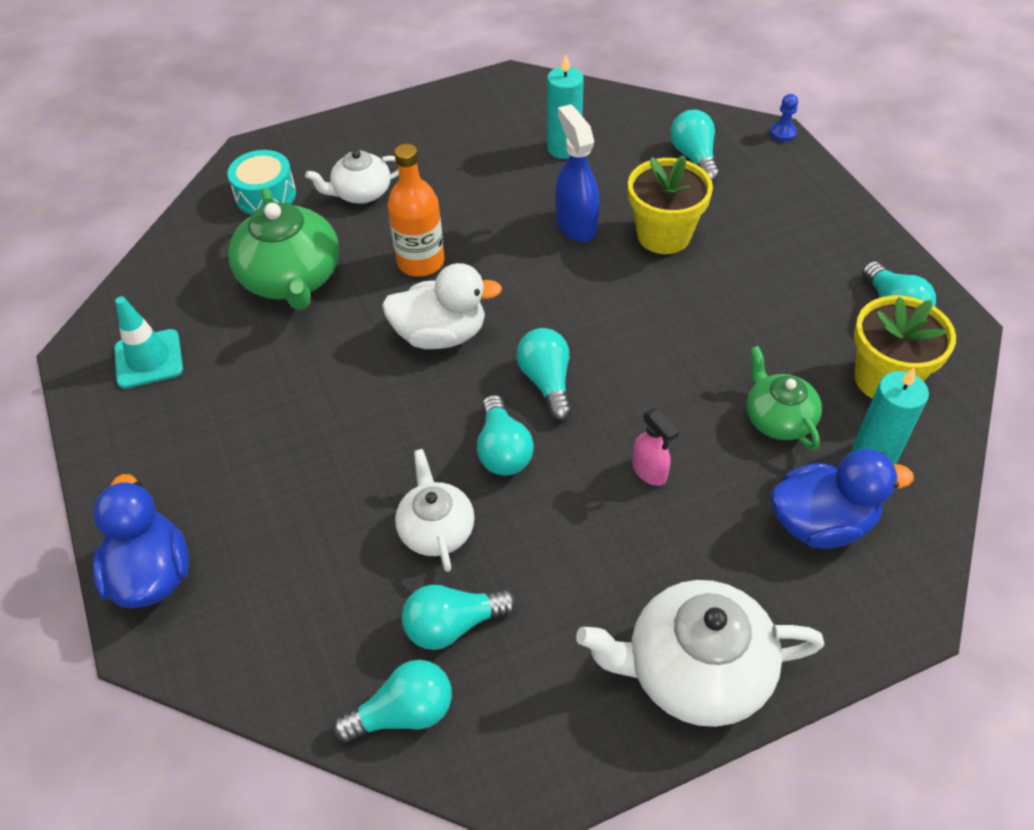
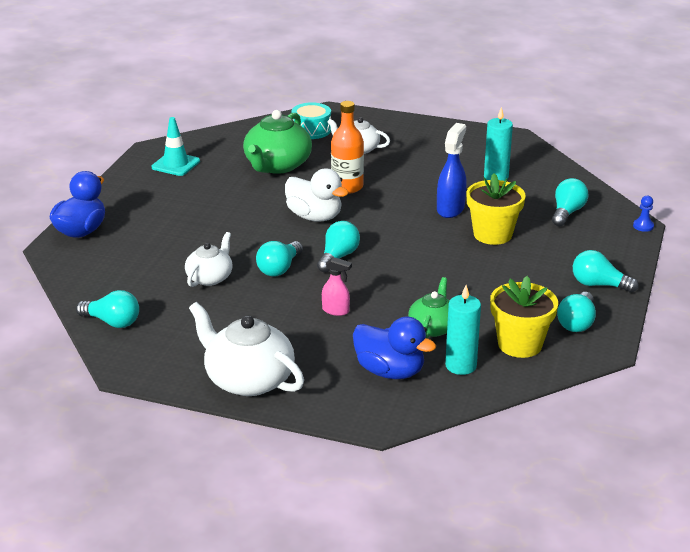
camera: 40 degrees right, 20 degrees down
turquoise light bulb [402,585,517,650] -> turquoise light bulb moved to [573,250,638,293]
pink spray bottle [632,409,679,486] -> pink spray bottle turned 75 degrees counterclockwise [322,257,352,316]

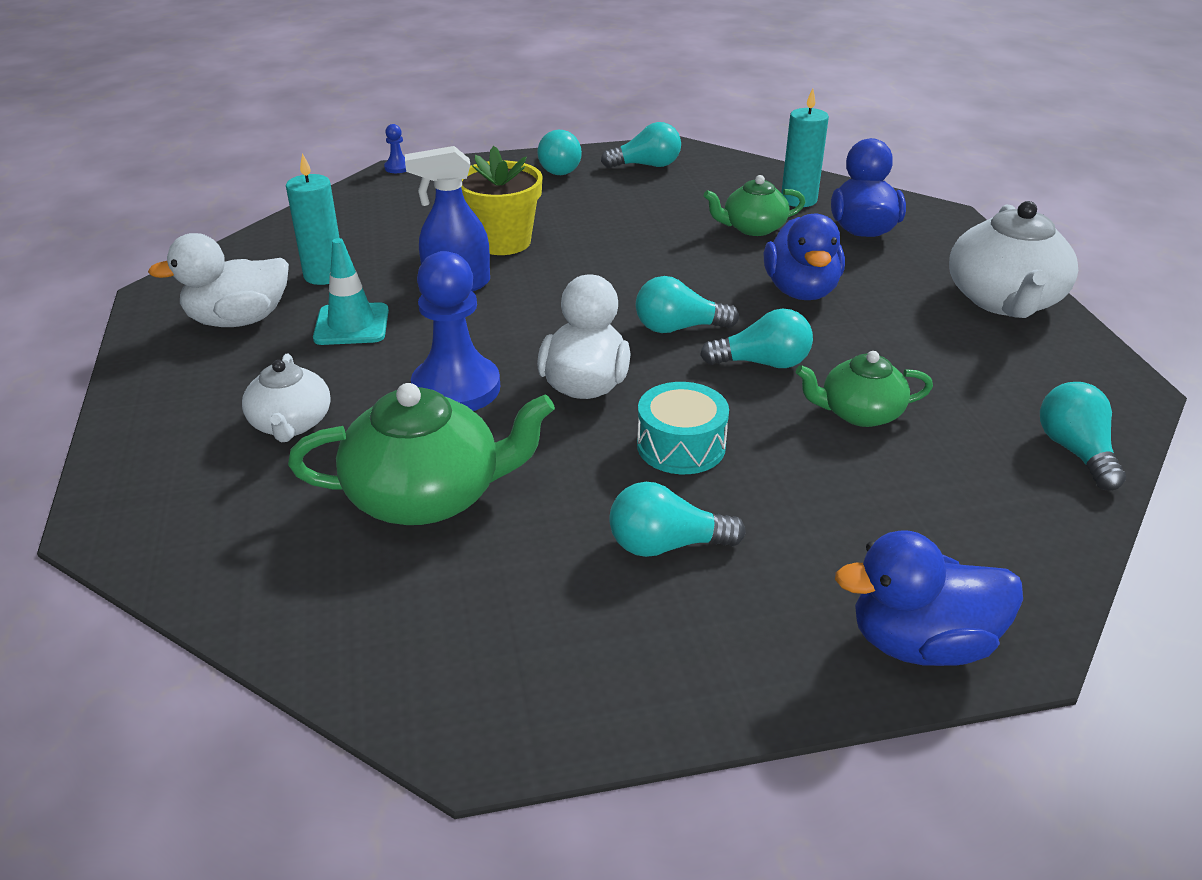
camera: 120 degrees left, 5 degrees up
turquoise traffic cone [152,117,200,176] -> turquoise traffic cone moved to [313,238,389,345]
white teapot [185,232,233,287] -> green teapot [796,351,933,427]
turquoise drum [291,102,331,139] -> turquoise drum moved to [637,382,729,474]
pink spray bottle [322,257,352,316] -> blue duck [764,213,845,300]
orange bottle [331,101,364,194] -> blue pawn [411,251,500,411]
yellow flower pot [490,276,558,358] -> none
turquoise light bulb [552,178,588,226] -> turquoise light bulb moved to [609,482,746,557]
none -> white duck [148,233,289,327]

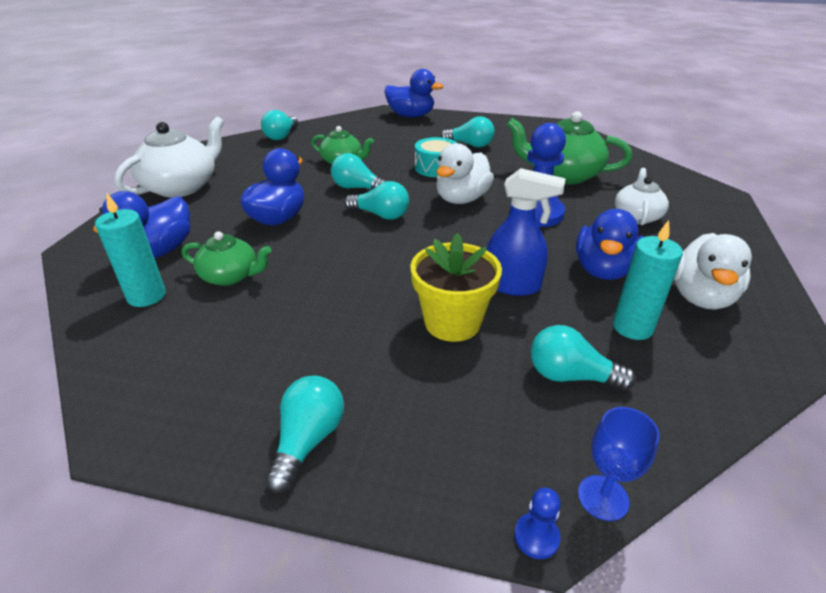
camera: 155 degrees left, 0 degrees up
white duck [148,233,289,327] -> white duck turned 105 degrees clockwise [674,233,752,310]
turquoise traffic cone [313,238,389,345] -> blue duck [576,209,643,280]
turquoise light bulb [601,122,681,168] -> turquoise light bulb moved to [531,325,636,391]
none -> blue goblet [578,407,660,521]

